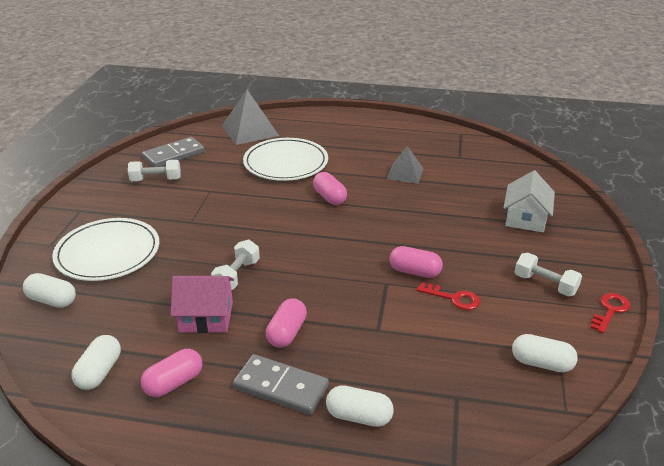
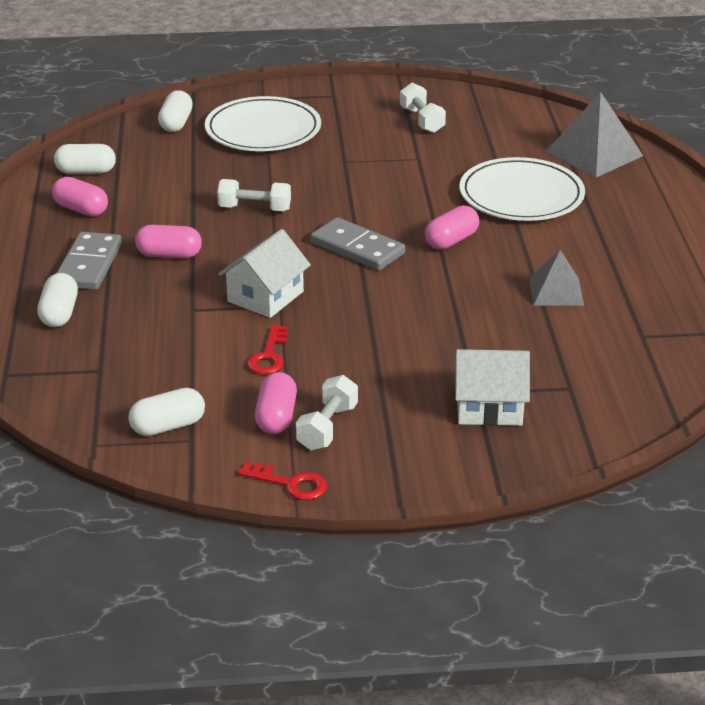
camera: 75 degrees right, 0 degrees up
grey domino [142,137,205,167] -> grey domino moved to [311,217,405,270]
pink house [170,276,234,333] -> none
pink capsule [389,246,443,278] -> pink capsule moved to [255,372,297,434]
white capsule [512,334,578,372] -> white capsule turned 60 degrees clockwise [128,388,205,436]
none -> white house [218,229,311,318]

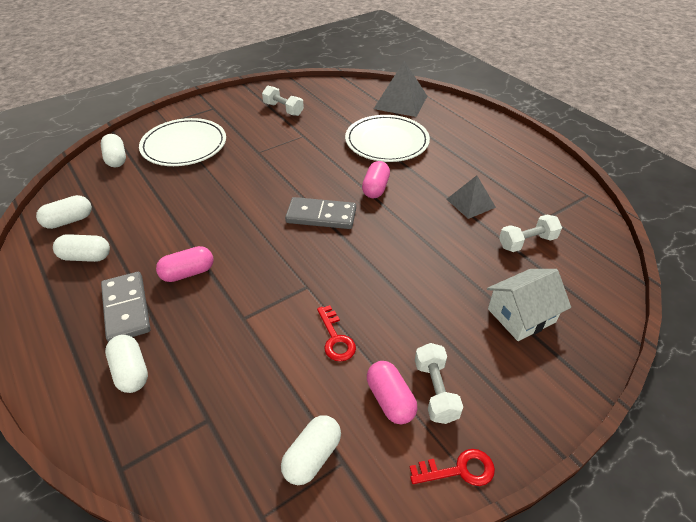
camera: 30 degrees left, 10 degrees up
pink capsule [52,177,108,216] -> white capsule [53,234,110,262]
white dumbbell [217,179,291,211] -> white dumbbell moved to [499,215,562,252]
white house [218,229,311,318] -> none

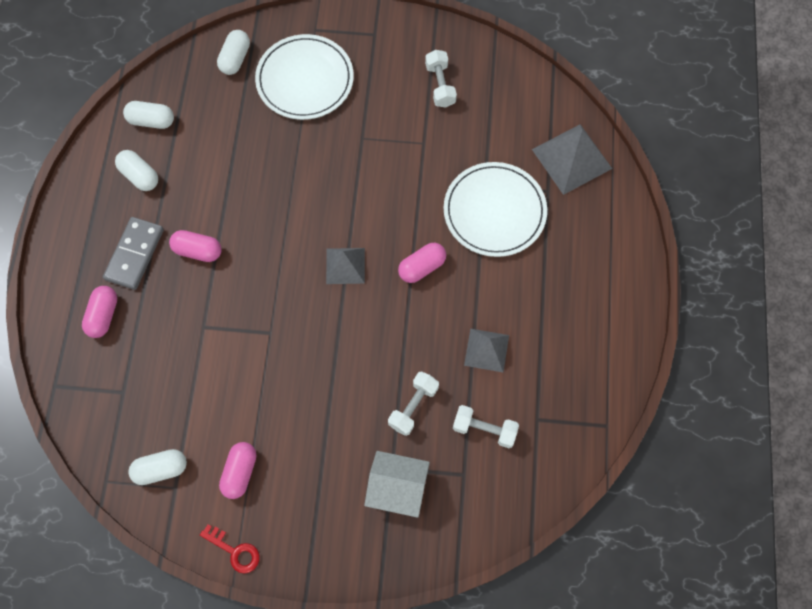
camera: 40 degrees right, 25 degrees up
white capsule [105,335,148,393] -> pink capsule [82,286,117,338]
grey domino [285,197,356,229] -> grey pyramid [326,248,365,284]
red key [317,305,356,361] -> none
white dumbbell [415,343,463,424] -> white dumbbell moved to [388,371,439,436]

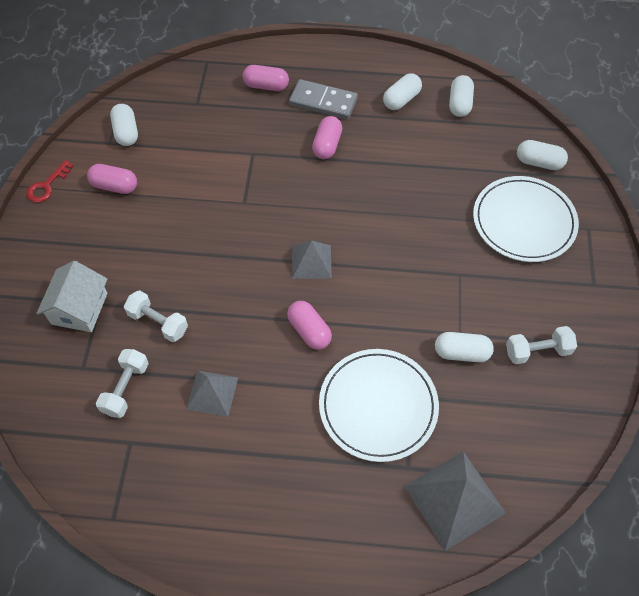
camera: 90 degrees right, 10 degrees down
none -> white capsule [435,332,494,362]

